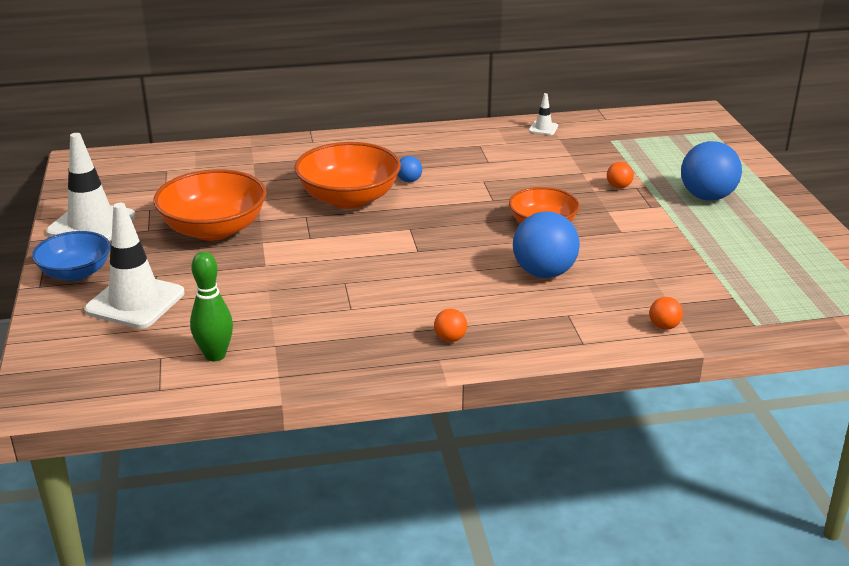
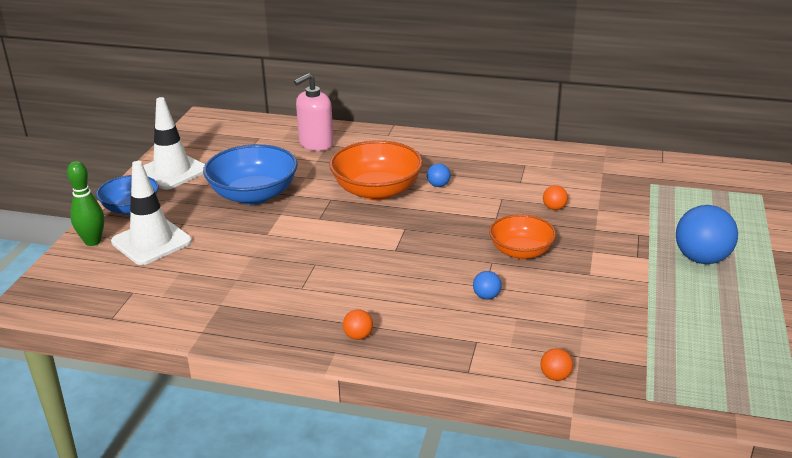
camera: 25 degrees right, 0 degrees up
orange bowl [153,169,267,241] -> blue bowl [203,144,298,205]
green bowling pin [190,252,233,361] -> green bowling pin moved to [67,161,104,246]
blue ball [513,211,580,278] -> blue ball [473,271,502,299], size x0.46
white traffic cone [529,93,558,135] -> none
orange ball [607,162,634,189] -> orange ball moved to [543,185,568,210]
none -> pink soap dispenser [294,73,334,151]

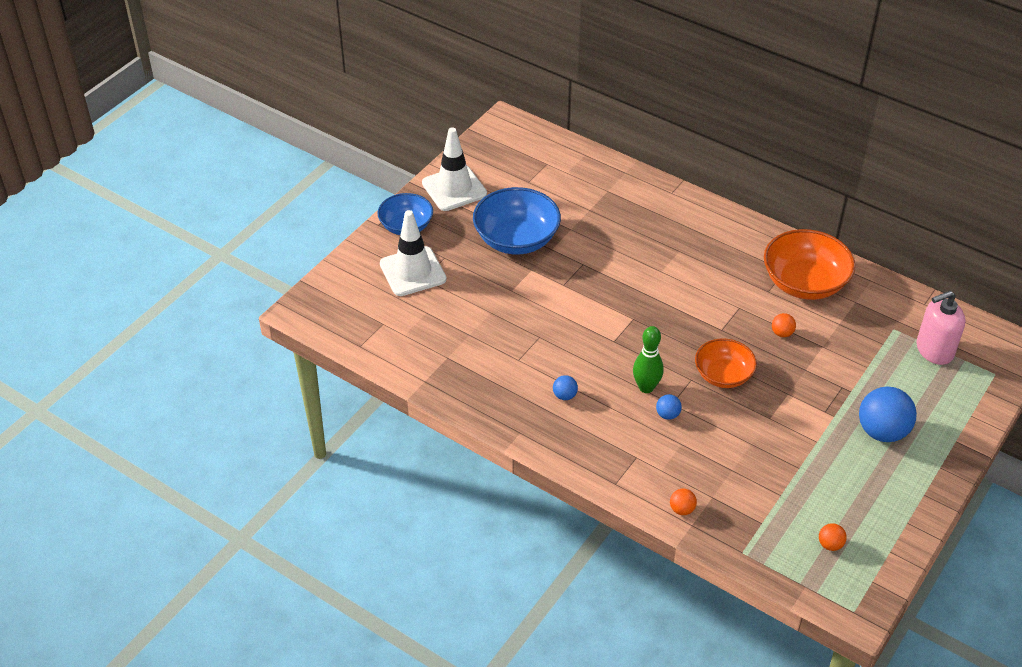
camera: 20 degrees right, 15 degrees up
green bowling pin [67,161,104,246] -> green bowling pin moved to [633,326,664,393]
pink soap dispenser [294,73,334,151] -> pink soap dispenser moved to [916,291,966,365]
orange bowl [329,140,423,200] -> orange bowl moved to [764,229,855,300]
orange ball [343,309,373,340] -> orange ball moved to [819,523,847,551]
blue ball [427,163,451,187] -> blue ball moved to [553,375,578,400]

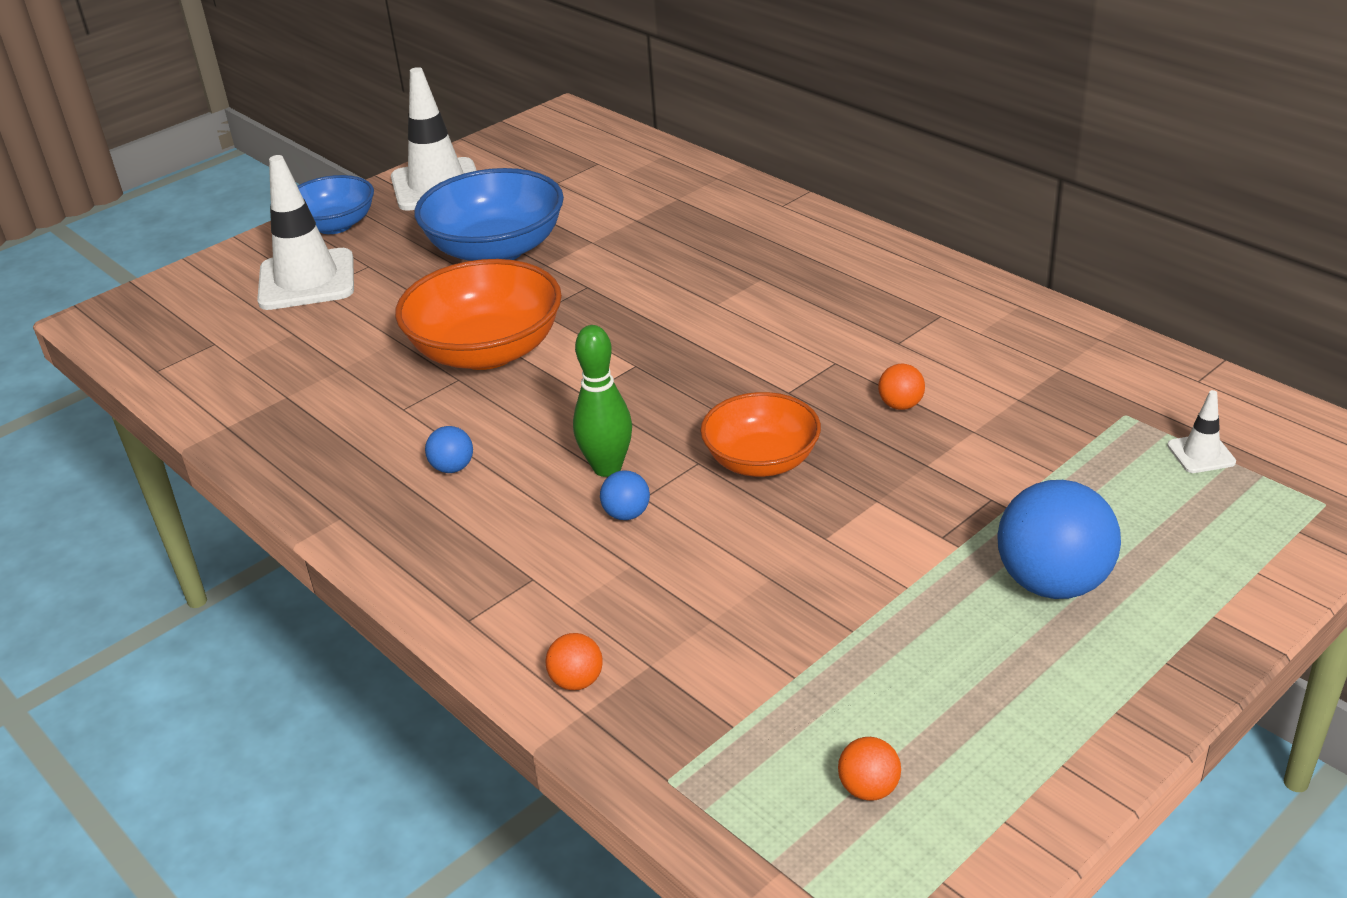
camera: 15 degrees right, 10 degrees down
orange bowl [764,229,855,300] -> orange bowl moved to [395,259,562,370]
pink soap dispenser [916,291,966,365] -> white traffic cone [1167,390,1236,473]

